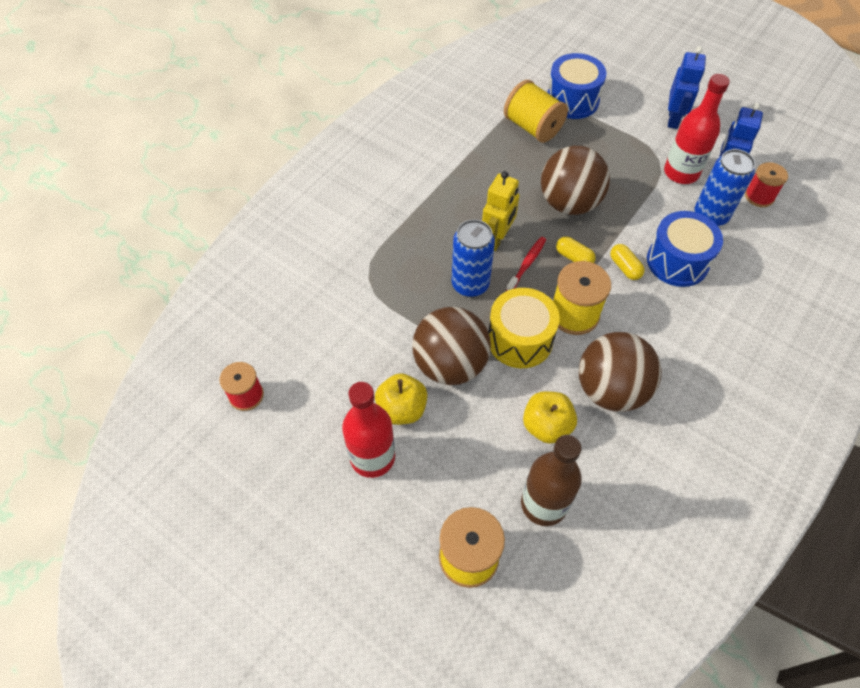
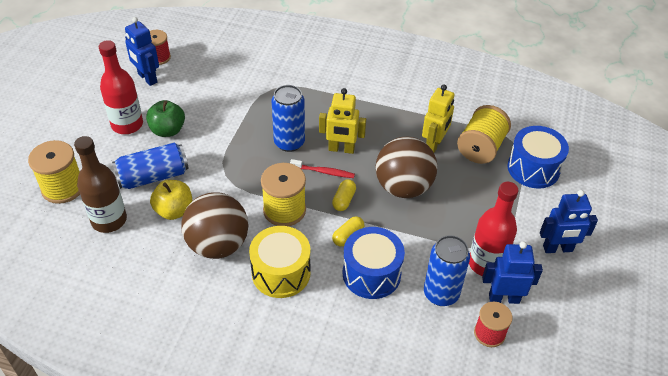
camera: 70 degrees right, 10 degrees down
yellow apple [375,373,427,425] -> green apple [146,100,185,137]
brown ball [412,307,491,385] -> none
yellow drum [488,288,560,368] -> yellow drum moved to [249,226,311,298]
none -> blue can [112,143,189,189]
none -> blue robot [125,17,159,86]
none -> yellow robot [422,85,454,153]

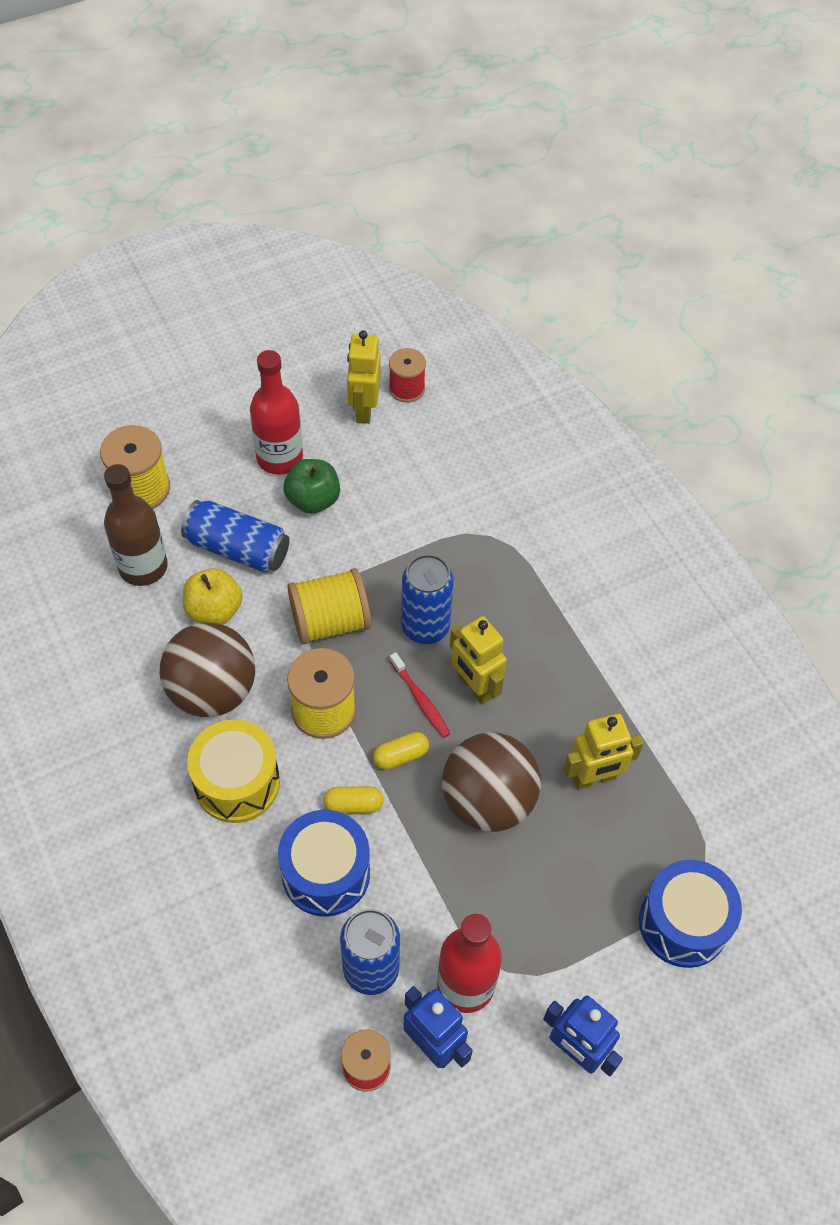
camera: 45 degrees right, 10 degrees up
blue robot [125,17,159,86] -> yellow robot [347,330,381,424]
yellow spool [457,105,511,164] -> yellow spool moved to [288,568,371,645]

